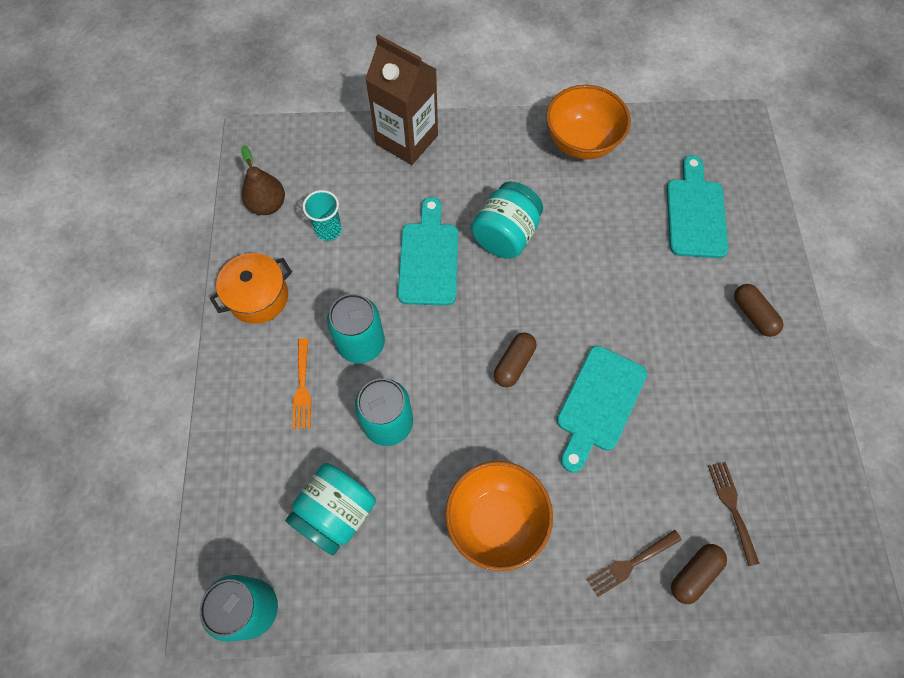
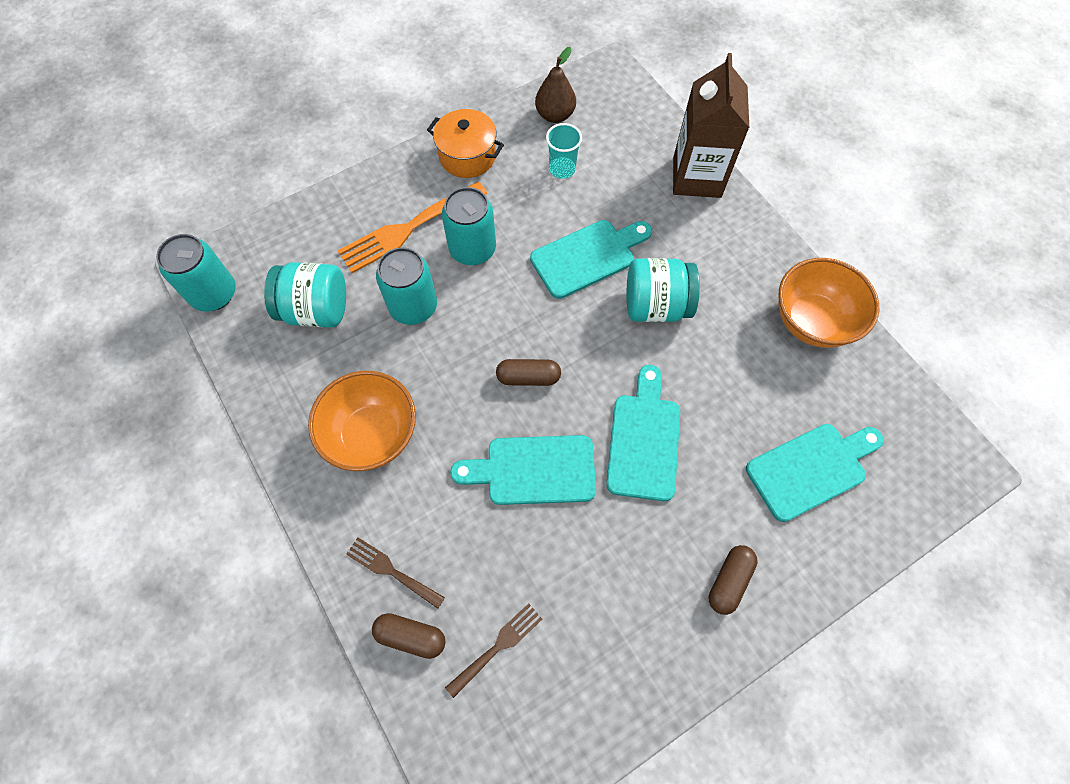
camera: 60 degrees right, 0 degrees up
orange fork [292,338,311,429] -> orange fork [337,182,487,273], size x1.79
none -> turquoise cutting board [606,365,680,501]

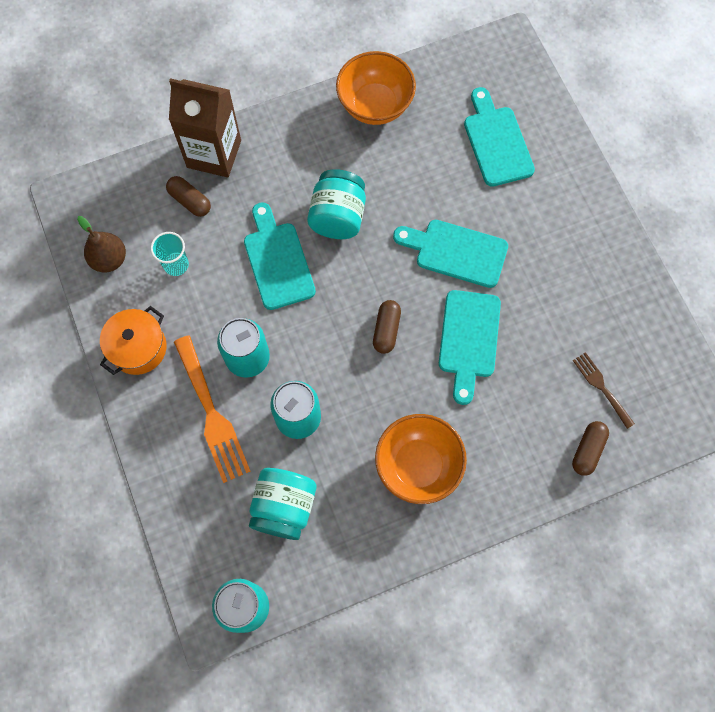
camera: 80 degrees left, 5 degrees up
brown fork [346,537,445,609] -> none
brown capsule [708,545,758,615] -> brown capsule moved to [166,176,211,217]

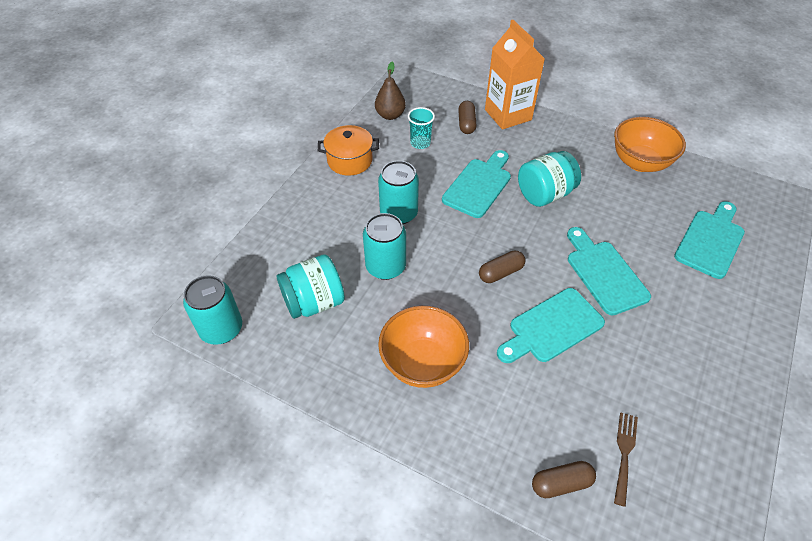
camera: 50 degrees right, 20 degrees down
brown carton [169,78,241,177] -> orange carton [485,20,545,130]
orange fork [174,335,251,483] -> none

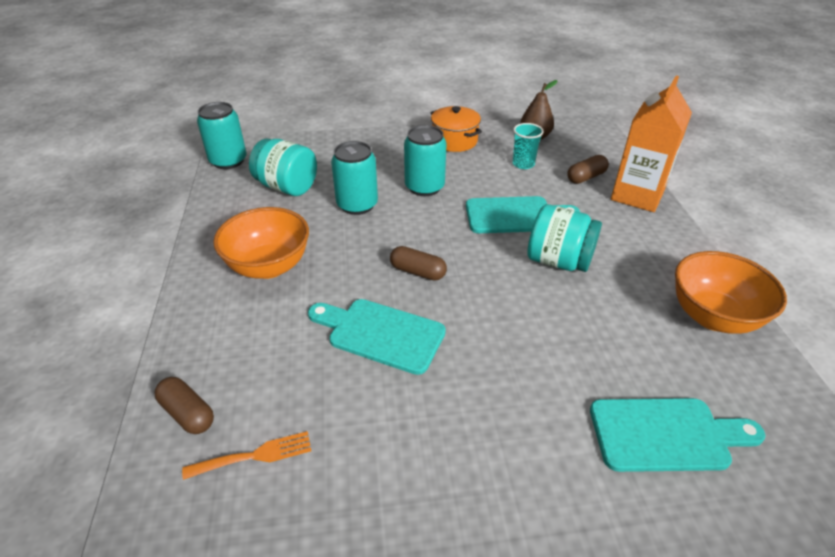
camera: 55 degrees right, 10 degrees down
turquoise cutting board [567,227,651,315] -> none
brown fork [614,412,638,507] -> orange fork [182,431,311,480]

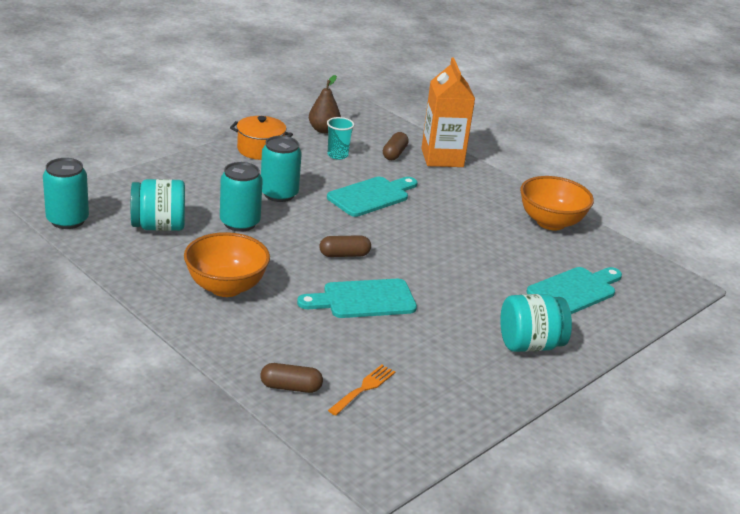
camera: 40 degrees left, 10 degrees down
turquoise jar [527,204,602,272] -> turquoise jar moved to [500,294,572,352]

